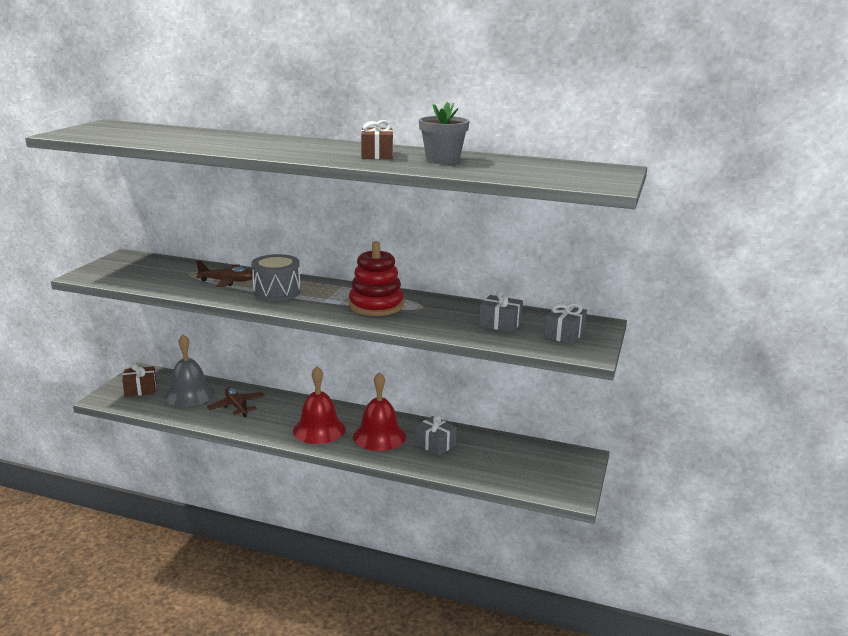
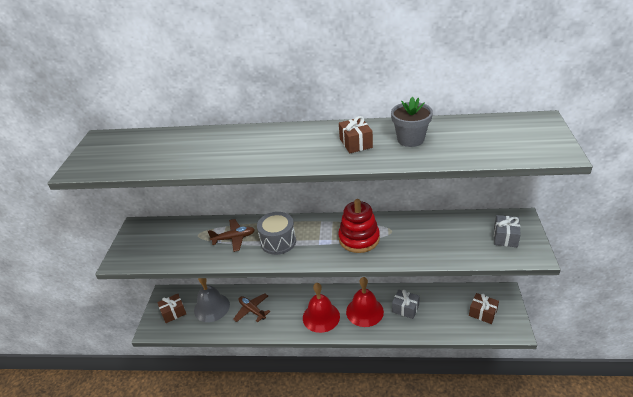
camera: 10 degrees left, 15 degrees up
grey gift [479,290,523,332] -> none
none -> brown gift [469,293,499,324]

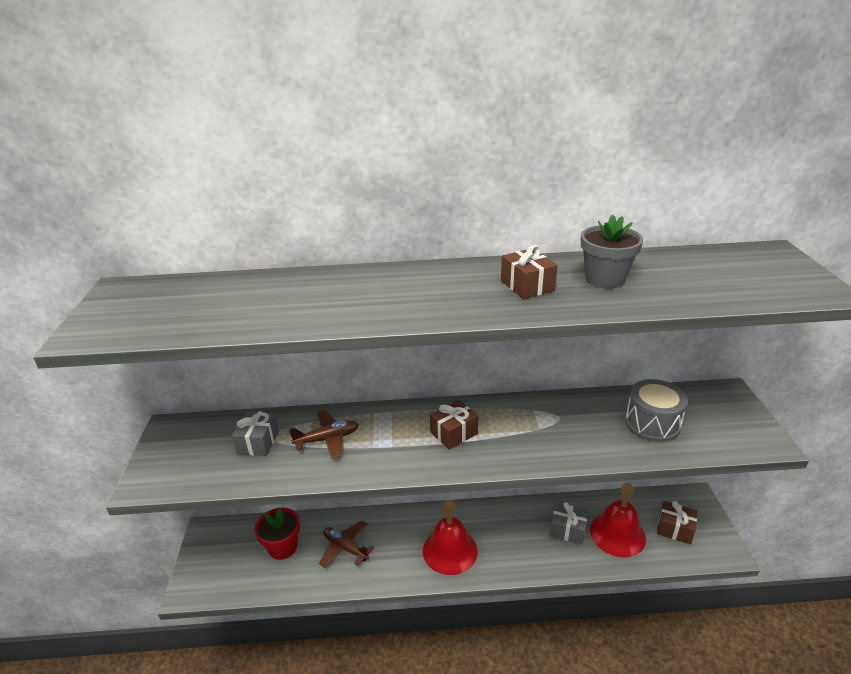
camera: 10 degrees left, 5 degrees down
brown gift [157,294,186,323] -> brown gift moved to [430,400,478,449]
grey bell [194,278,230,322] -> red flower pot [255,507,300,560]
grey drum [257,212,296,255] -> grey drum moved to [625,379,688,442]
red stacking toy [338,199,380,253] -> none
red bell [346,277,384,327] -> red bell moved to [590,483,646,558]
grey gift [494,215,521,247] -> grey gift moved to [232,411,279,456]

